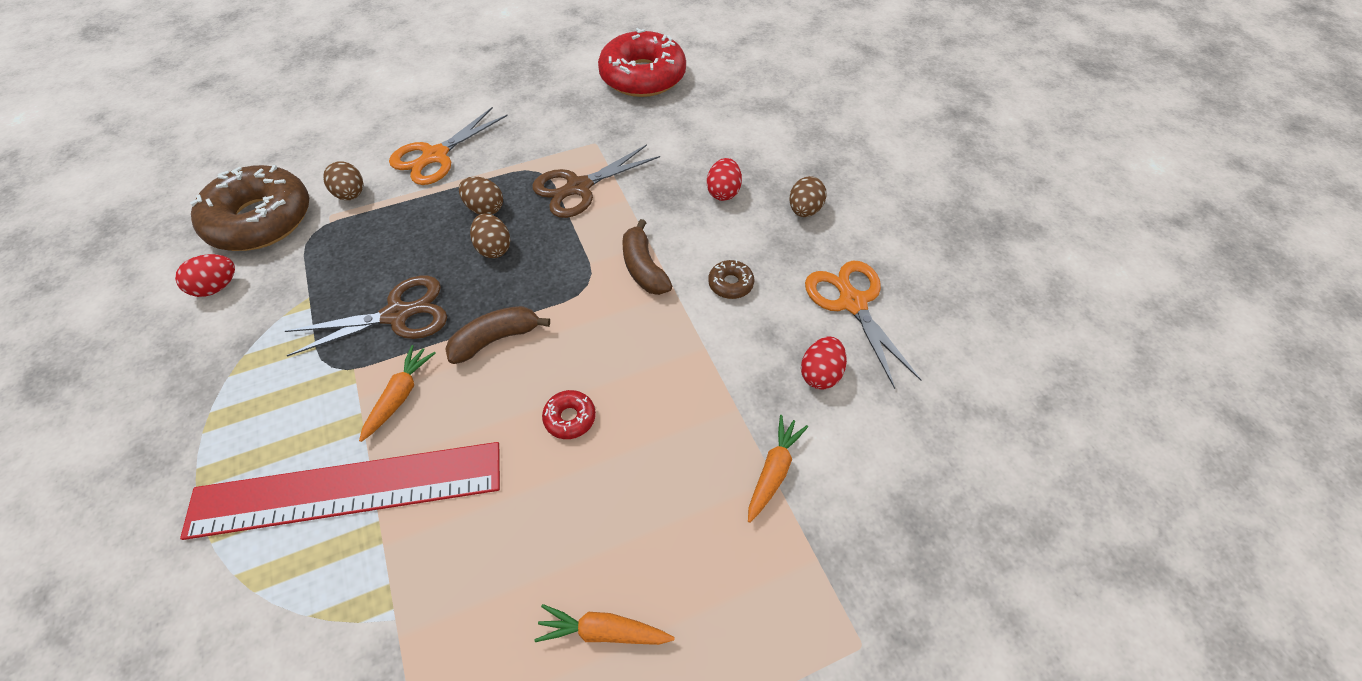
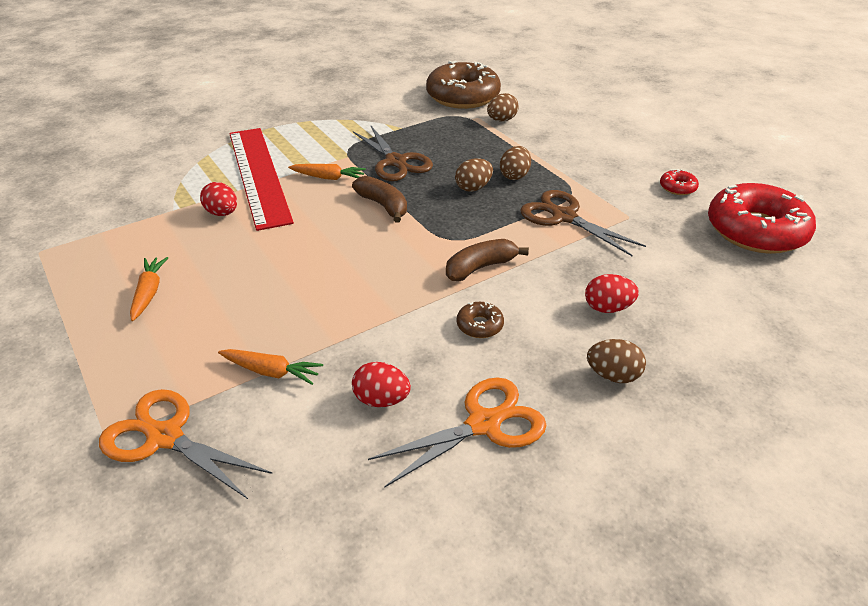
camera: 80 degrees right, 15 degrees down
red egg [175,254,235,297] -> red egg moved to [200,182,237,216]
orange scissors [389,107,508,185] -> orange scissors moved to [99,389,272,499]
red donut [542,390,596,439] -> red donut moved to [660,169,699,195]

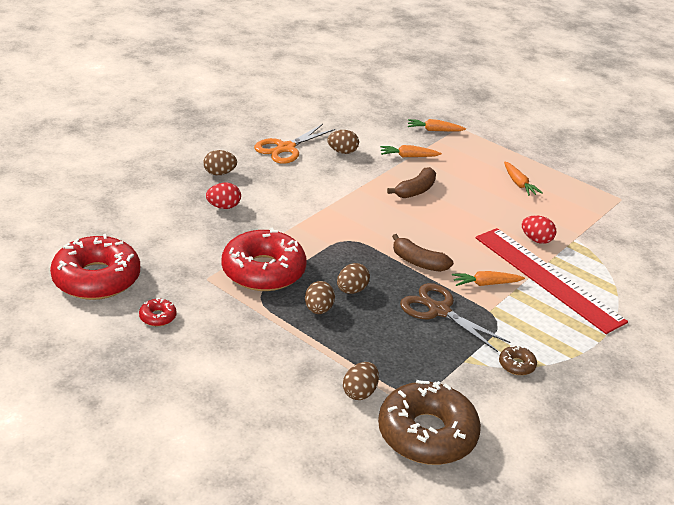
camera: 160 degrees right, 5 degrees down
orange scissors [99,389,272,499] -> orange carrot [408,119,466,132]
red egg [352,362,411,407] -> brown egg [327,130,359,154]
brown banana [446,239,529,281] -> brown banana moved to [387,167,436,198]
brown donut [456,302,504,338] -> brown donut moved to [499,345,537,375]
brown scissors [520,190,646,256] -> red donut [222,228,307,291]

